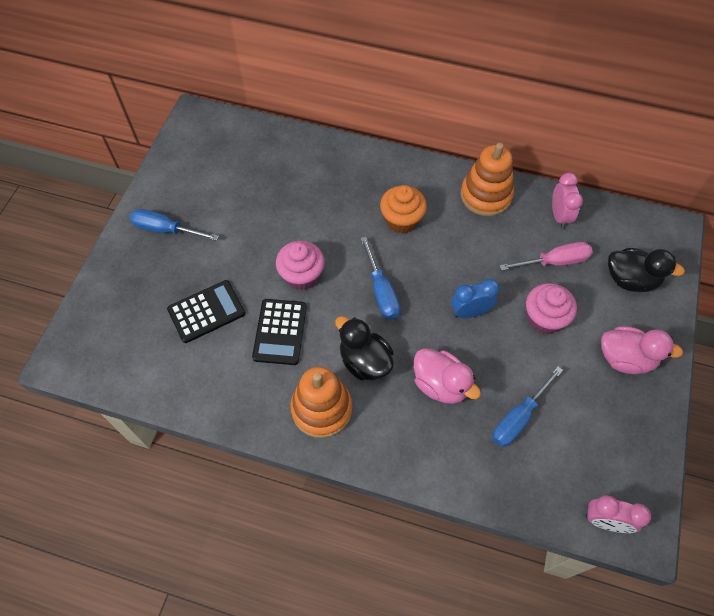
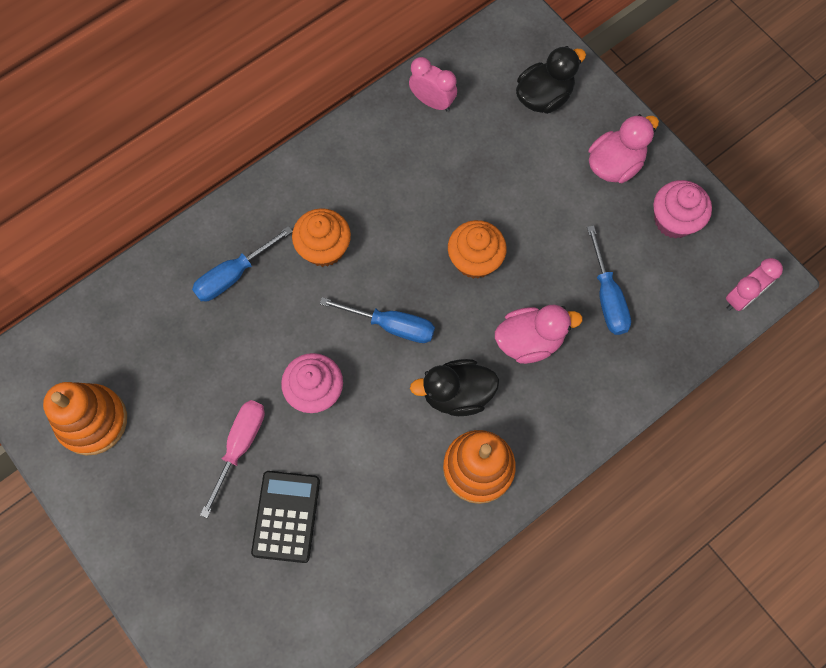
camera: 55 degrees left, 10 degrees up
blue screwdriver [130,209,219,241] -> blue screwdriver moved to [192,226,293,301]
black calculator [252,299,307,365] -> none
blue clock [451,279,500,318] -> orange cupcake [448,220,507,279]
orange stacking toy [461,143,514,216] -> orange stacking toy moved to [43,382,127,456]
pink screwdriver [499,242,593,271] -> pink screwdriver moved to [200,400,265,518]
pink cupcake [526,283,577,334] -> pink cupcake moved to [653,180,712,239]

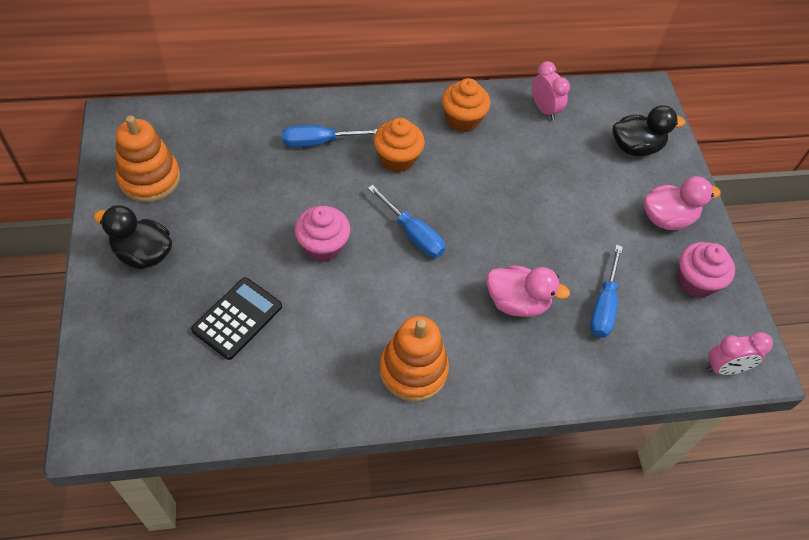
camera: 25 degrees right, 15 degrees down
pink screwdriver [200,400,265,518] -> none
black duck [410,359,499,416] -> black duck moved to [94,205,172,269]
orange cupcake [448,220,507,279] -> orange cupcake moved to [442,78,490,132]

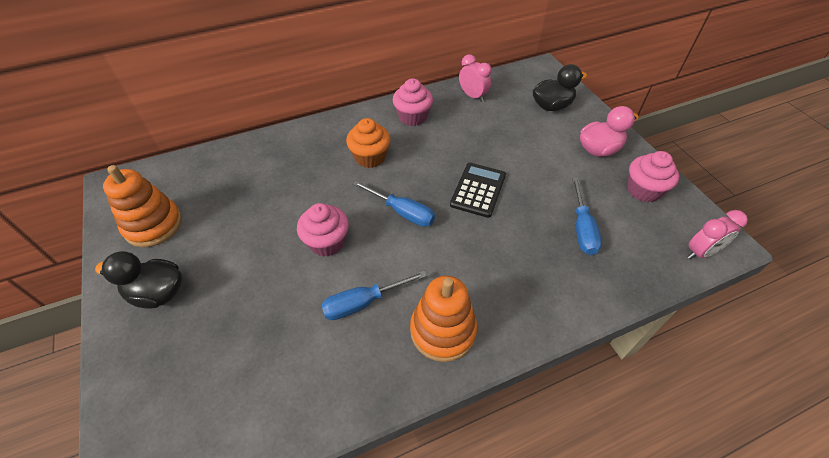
camera: 10 degrees left, 5 degrees down
black calculator [191,277,282,360] -> black calculator moved to [450,163,506,218]
blue screwdriver [282,125,378,147] -> blue screwdriver moved to [321,271,427,320]
orange cupcake [442,78,490,132] -> pink cupcake [393,78,433,126]
pink duck [487,265,570,317] -> none

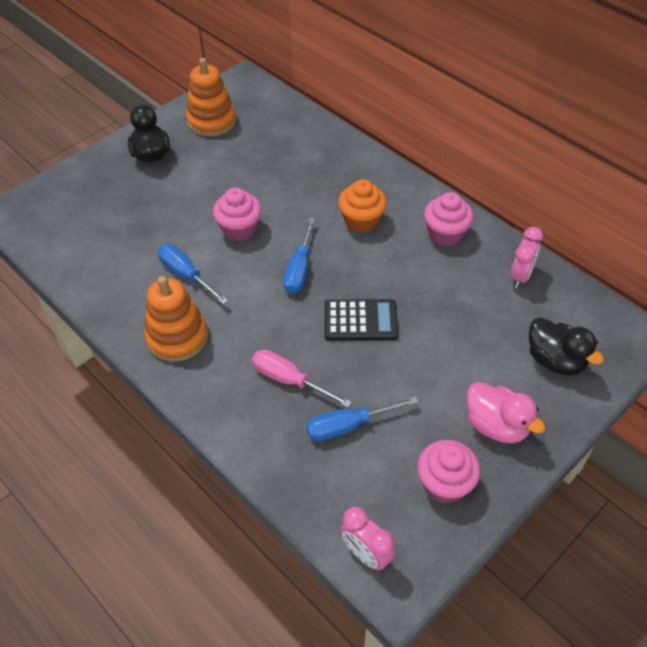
camera: 70 degrees right, 0 degrees up
none -> pink screwdriver [252,350,352,407]

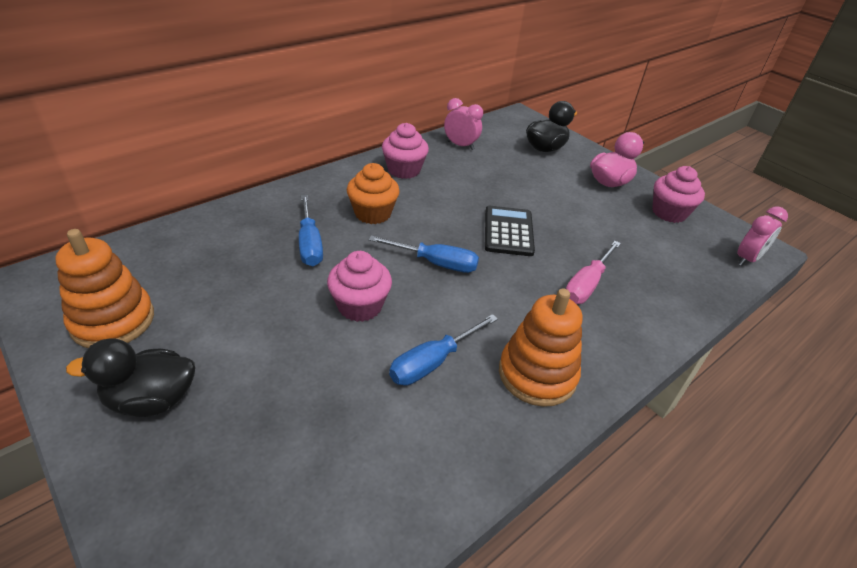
camera: 90 degrees left, 10 degrees down
blue screwdriver [306,396,418,441] -> blue screwdriver moved to [299,195,323,266]

